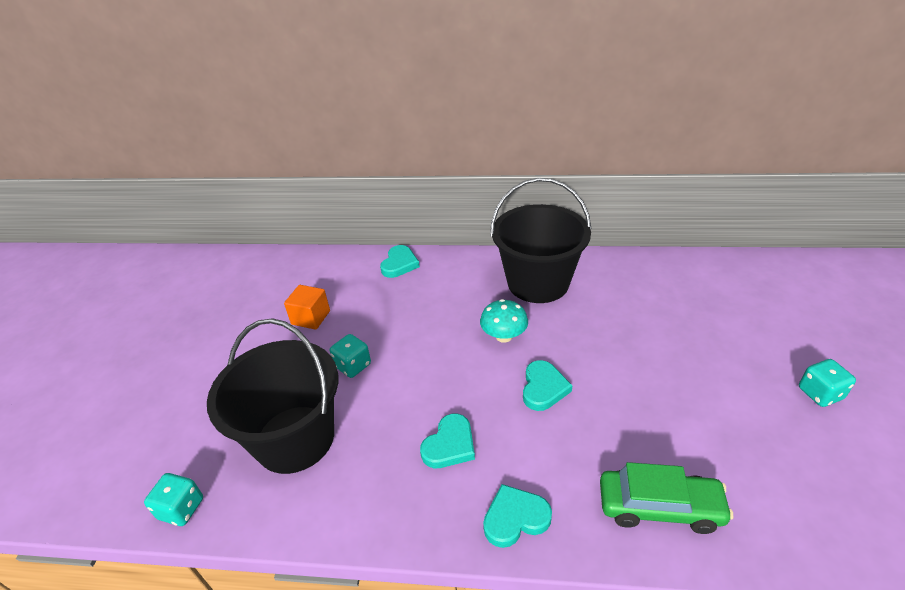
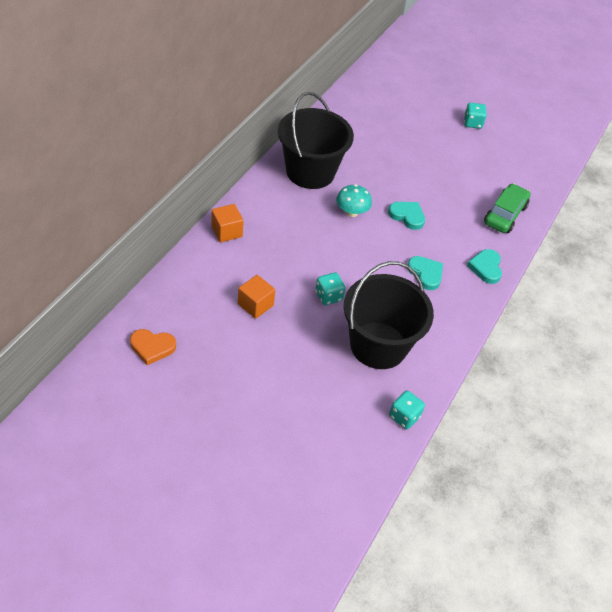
camera: 75 degrees left, 10 degrees up
turquoise heart [380,245,420,278] -> orange cube [211,204,244,242]
none -> orange heart [130,329,176,365]

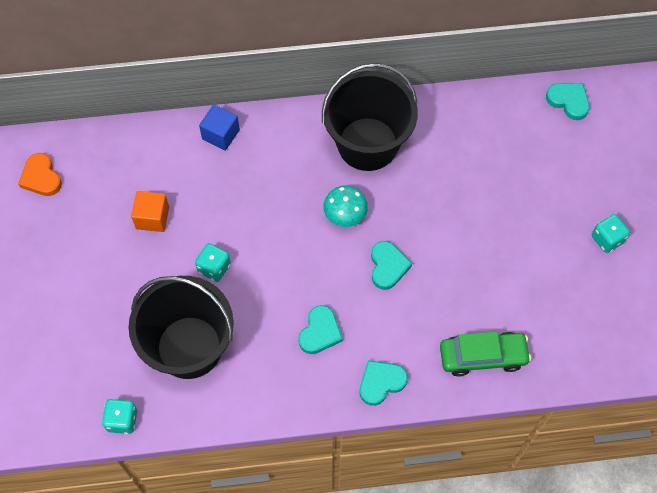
camera: 60 degrees right, 15 degrees up
orange cube [211,204,244,242] -> blue cube [199,104,240,151]
none -> turquoise heart [546,83,590,120]

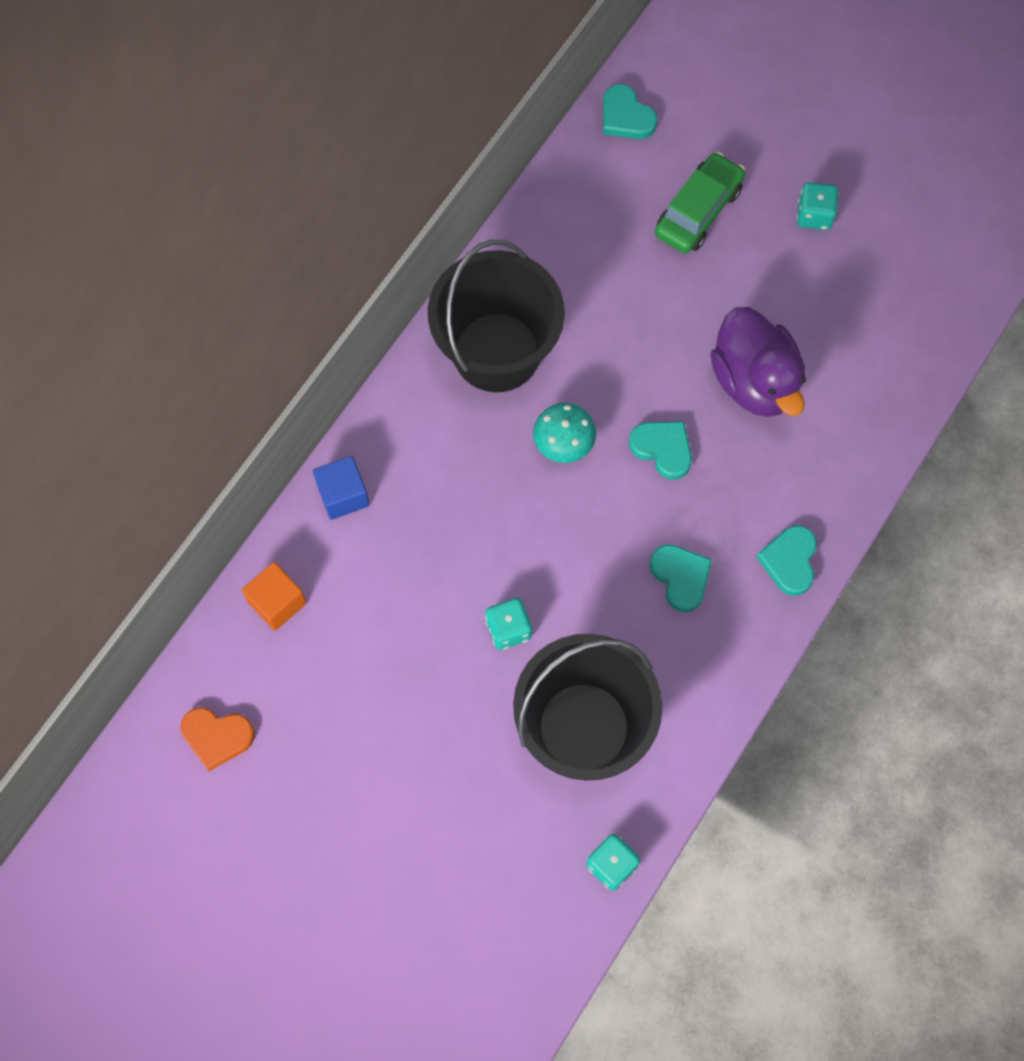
camera: 50 degrees left, 5 degrees up
orange cube [131,191,169,232] -> orange cube moved to [242,562,307,631]
green car [440,331,531,376] -> green car moved to [655,152,745,253]
turquoise heart [546,83,590,120] -> turquoise heart turned 120 degrees counterclockwise [603,84,657,139]
none -> purple duck [710,307,806,417]

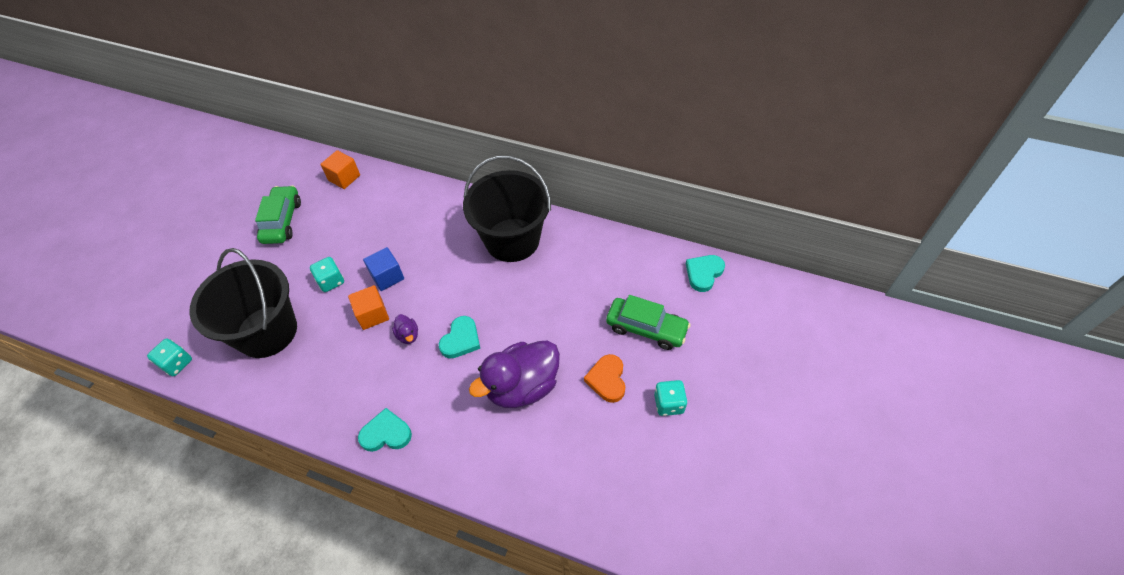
camera: 80 degrees right, 15 degrees down
orange heart [181,707,255,771] -> orange heart moved to [584,354,625,403]
blue cube [313,456,370,520] -> blue cube moved to [363,247,404,291]
turquoise mushroom [533,403,596,463] -> none
turquoise heart [650,544,712,612] -> none
none -> green car [255,185,301,244]
none -> orange cube [348,285,389,330]
none -> purple duck [392,314,418,344]

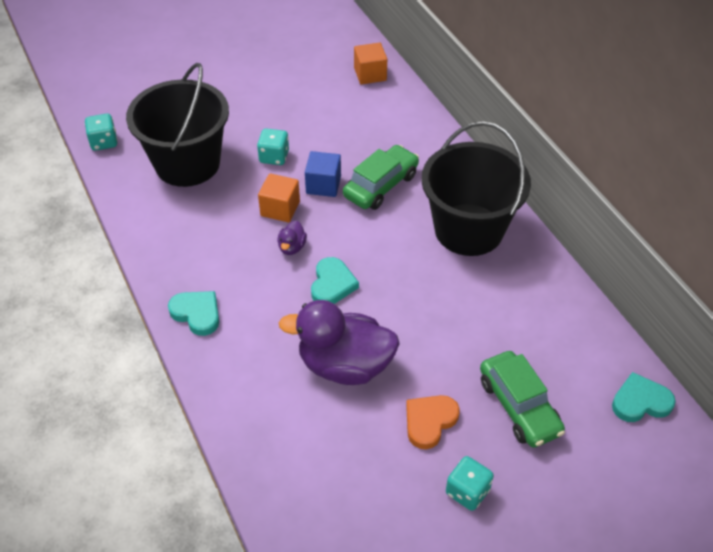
camera: 40 degrees right, 5 degrees down
green car [255,185,301,244] -> green car moved to [343,145,419,210]
turquoise heart [439,316,480,359] -> turquoise heart turned 60 degrees counterclockwise [311,257,359,304]

